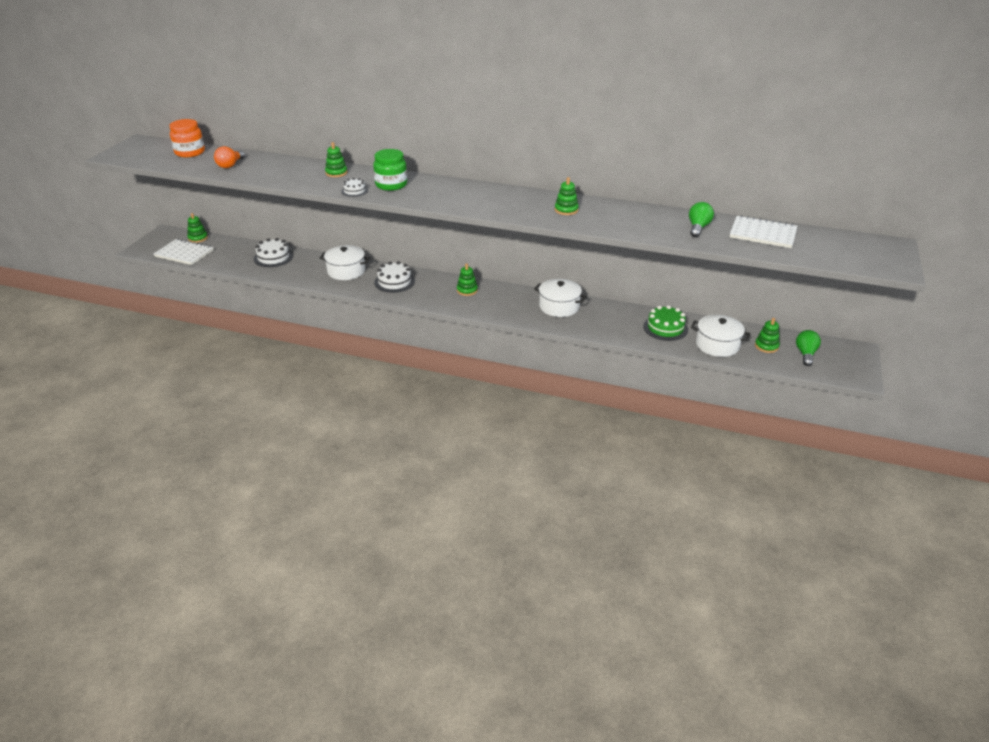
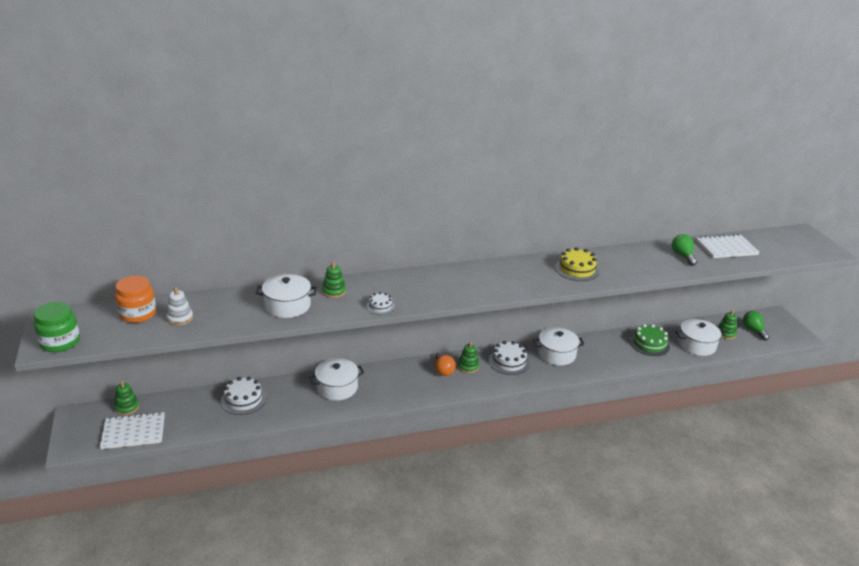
camera: 35 degrees left, 5 degrees down
orange light bulb [214,146,245,168] -> orange light bulb moved to [435,352,456,376]
green jar [373,149,407,191] -> green jar moved to [34,302,80,352]
white cake [374,261,415,293] -> white cake moved to [489,341,530,375]
green stacking toy [555,177,579,215] -> yellow cake [555,247,599,281]
none -> white stacking toy [166,287,193,326]
none -> white pot [256,274,317,318]

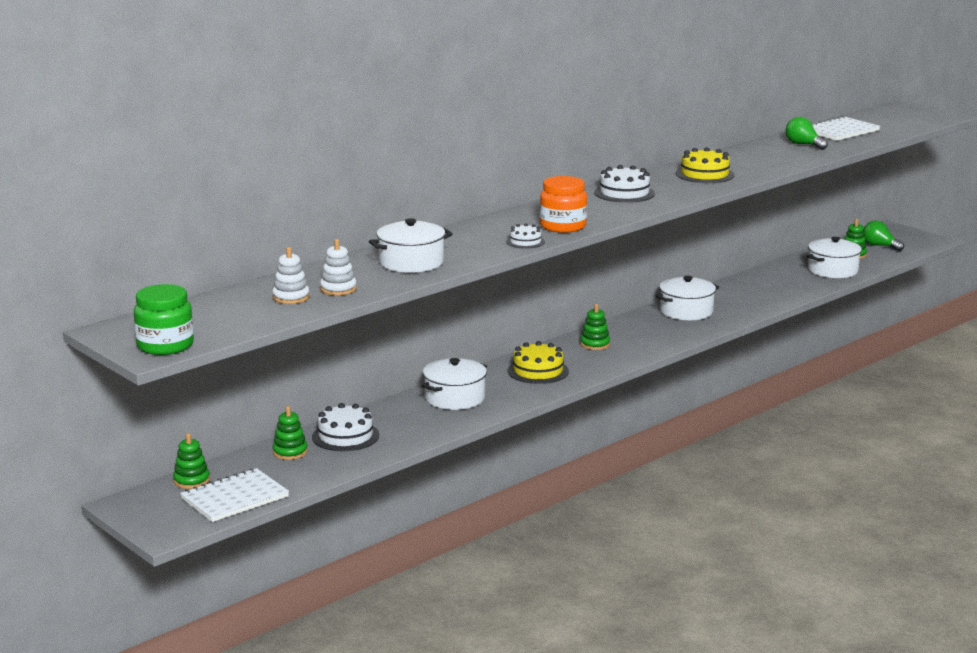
camera: 25 degrees left, 10 degrees down
orange jar [115,276,156,323] -> orange jar moved to [540,176,587,233]
green stacking toy [322,262,346,298] -> green stacking toy moved to [273,406,308,460]
orange light bulb [435,352,456,376] -> none
white cake [489,341,530,375] -> white cake moved to [594,165,655,203]
green cake [630,324,670,356] -> none
none -> white stacking toy [320,239,357,296]
none -> yellow cake [508,341,569,384]

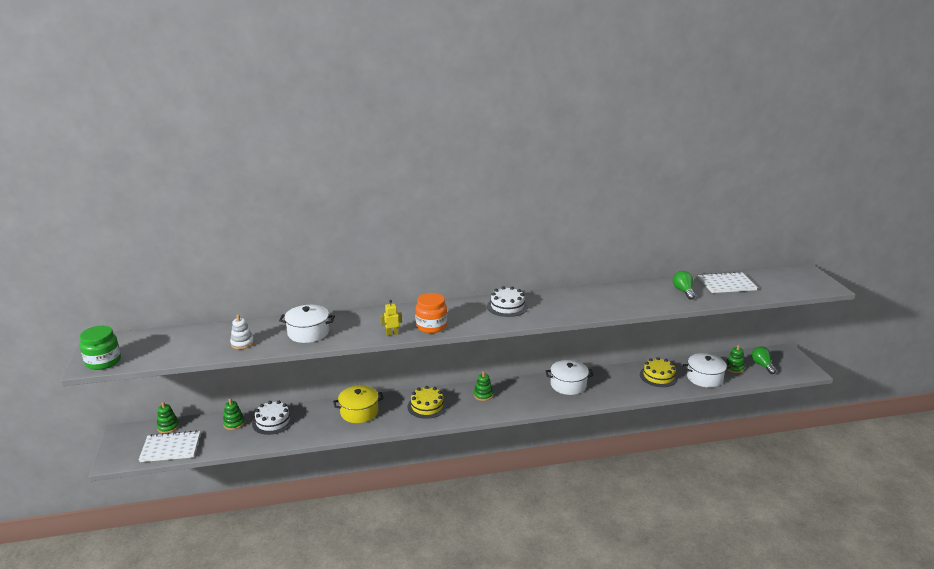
camera: 30 degrees right, 5 degrees up
white stacking toy [272,247,310,304] -> none
white pot [422,358,487,410] -> yellow pot [333,385,384,423]
white cake [506,223,545,249] -> yellow robot [380,300,402,336]
yellow cake [676,147,734,183] -> yellow cake moved to [640,357,678,387]

